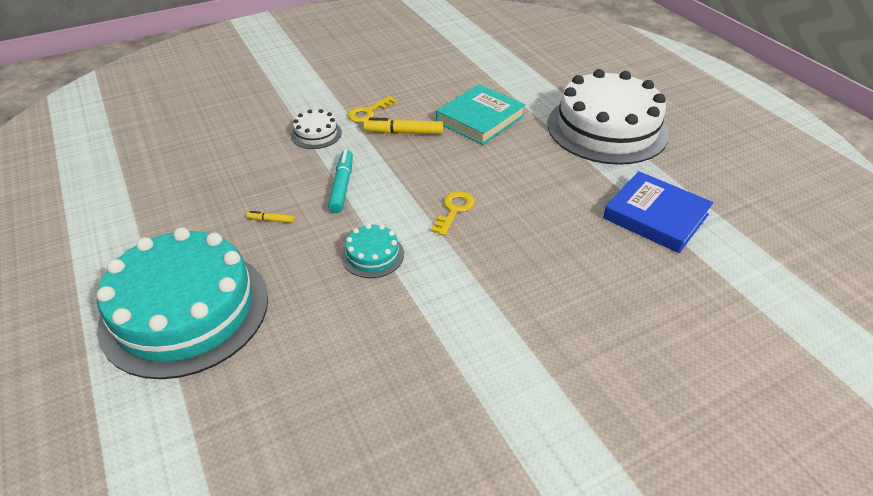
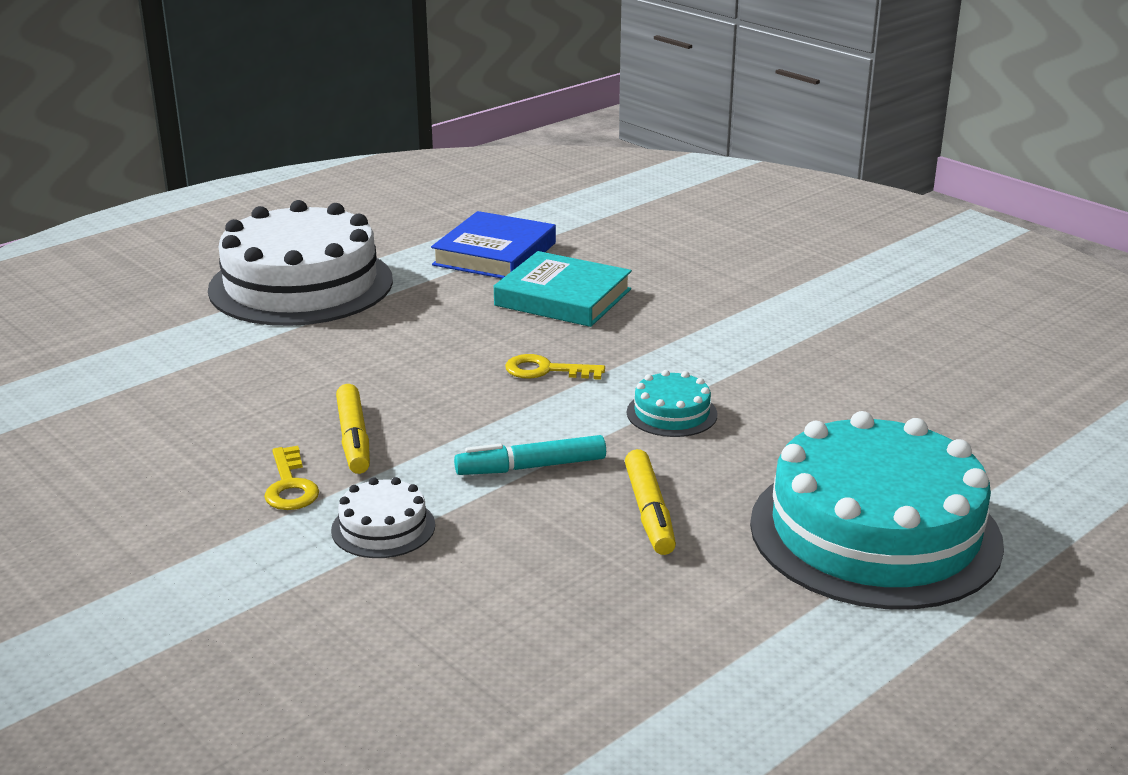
camera: 105 degrees left, 15 degrees down
yellow marker [246,211,295,223] -> yellow marker [625,449,676,555], size x1.94
yellow key [348,96,397,123] -> yellow key turned 45 degrees clockwise [264,446,319,510]
turquoise book [436,84,526,145] -> turquoise book moved to [494,251,632,327]

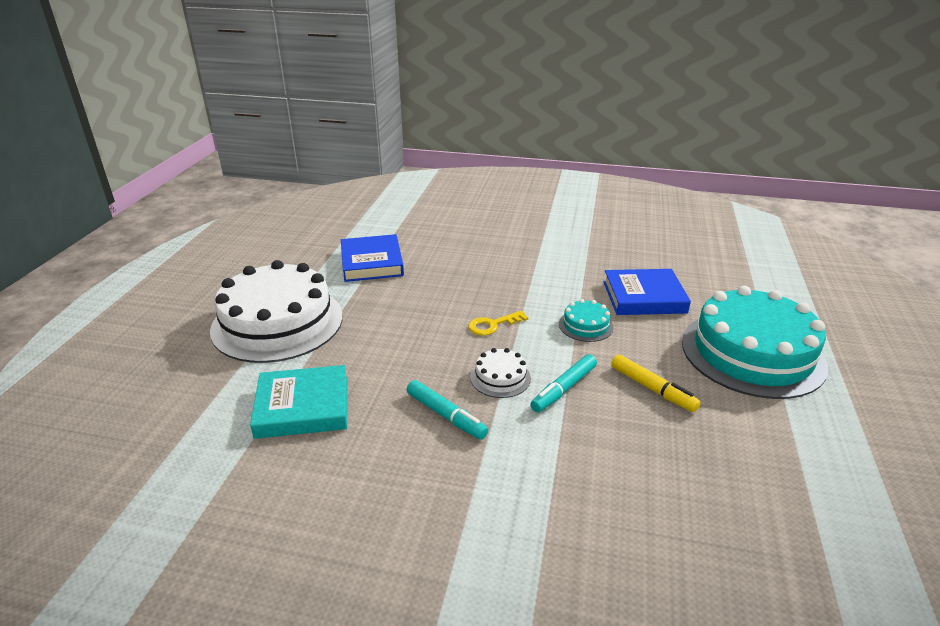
camera: 35 degrees left, 5 degrees up
yellow key [264,446,319,510] -> none
white cake [331,477,435,558] -> white cake moved to [470,348,531,398]
yellow marker [336,384,370,474] -> turquoise marker [407,380,488,440]
turquoise book [494,251,632,327] -> turquoise book moved to [250,365,348,439]
none -> blue book [603,269,691,315]

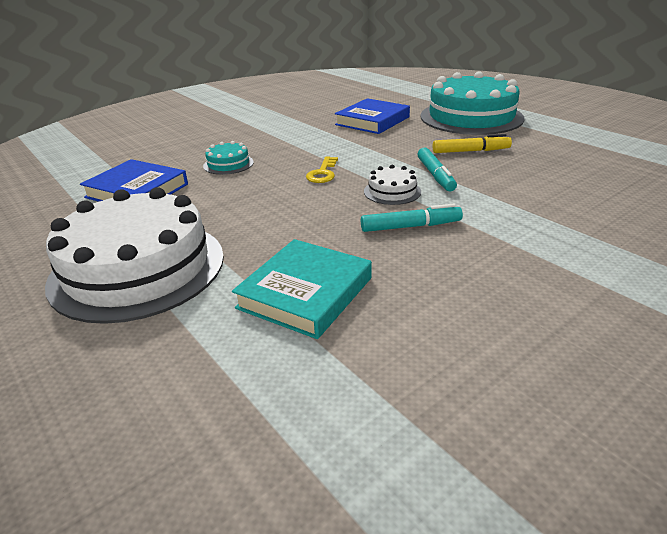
camera: 50 degrees left, 0 degrees up
turquoise cake [559,299,613,342] -> turquoise cake moved to [203,141,254,175]

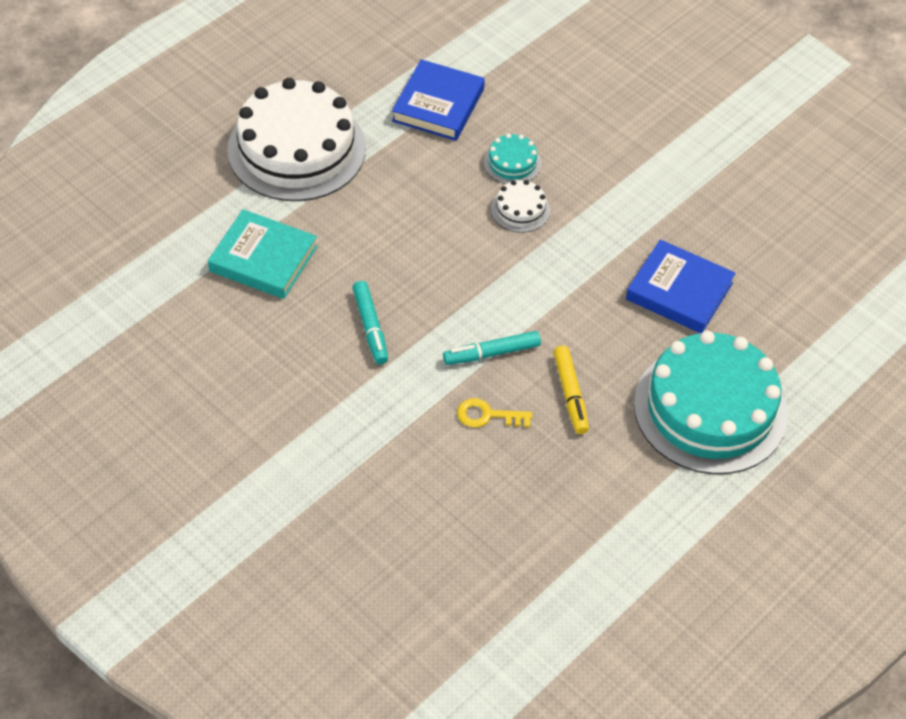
camera: 80 degrees right, 20 degrees up
yellow key [306,156,338,183] -> yellow key moved to [457,398,532,428]
white cake [364,165,421,205] -> white cake moved to [491,180,550,233]

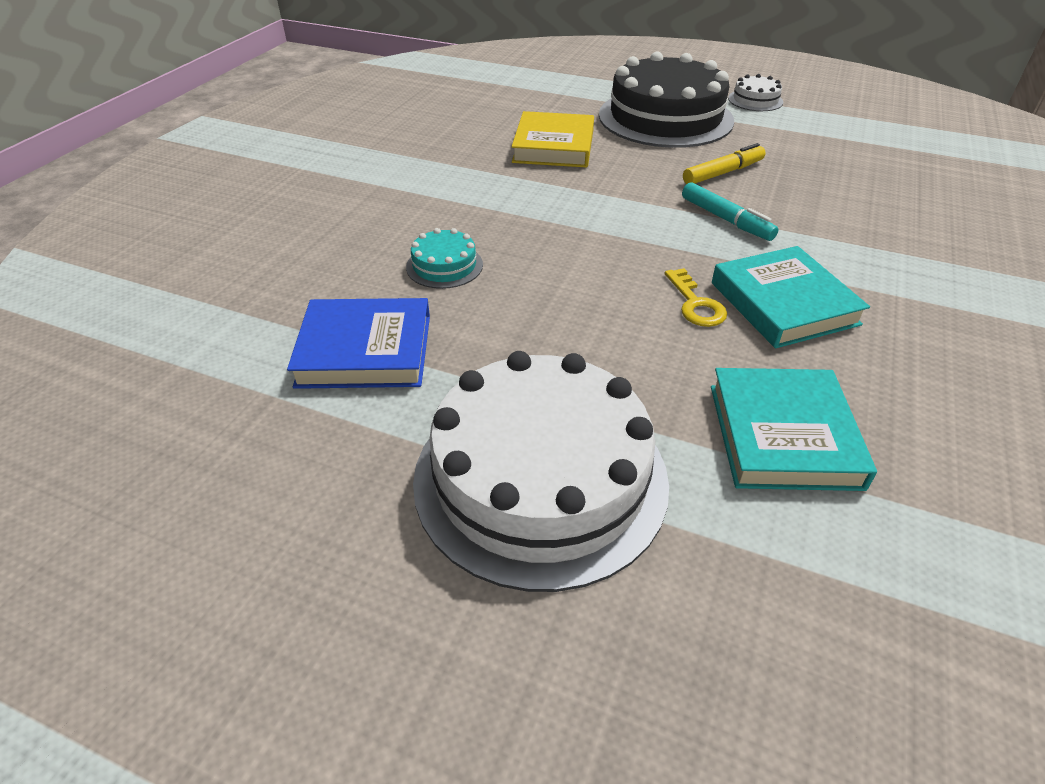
camera: 110 degrees left, 10 degrees down
turquoise marker [352,281,388,365] -> turquoise book [712,246,870,348]
yellow key [457,398,532,428] -> yellow key moved to [665,268,727,327]
white cake [491,180,550,233] -> white cake moved to [728,74,783,111]
blue book [626,239,736,333] -> yellow book [512,111,594,168]
turquoise cake [634,331,788,474] -> black cake [599,51,734,148]

